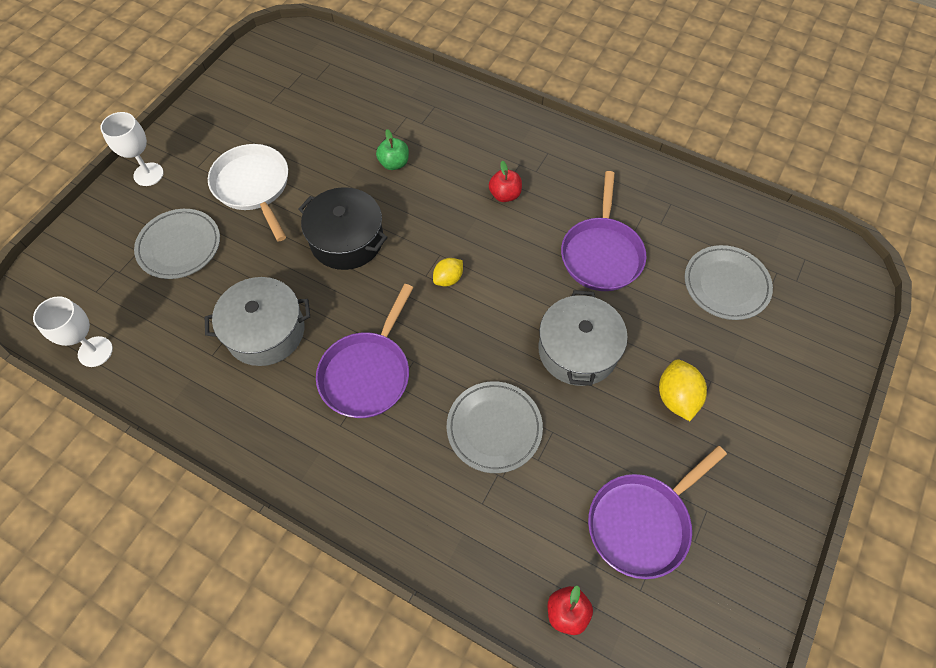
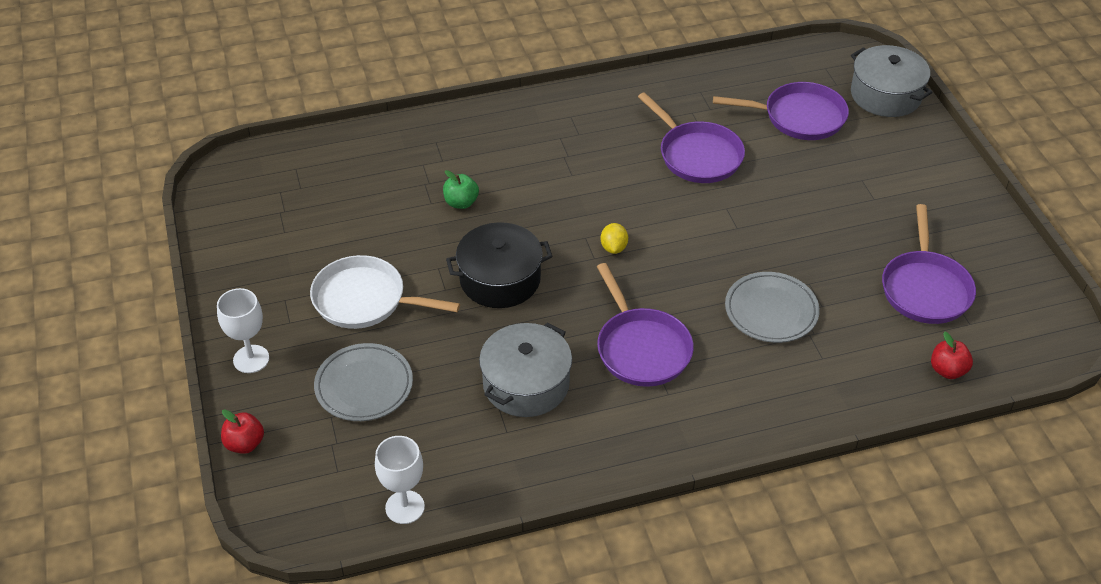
camera: 45 degrees left, 15 degrees down
red apple [489,161,522,202] -> red apple moved to [221,409,264,454]
grey pot [538,290,628,386] -> grey pot moved to [851,45,933,117]
yellow lemon [659,360,707,421] -> none
grey plate [684,245,773,320] -> purple pan [713,82,849,140]

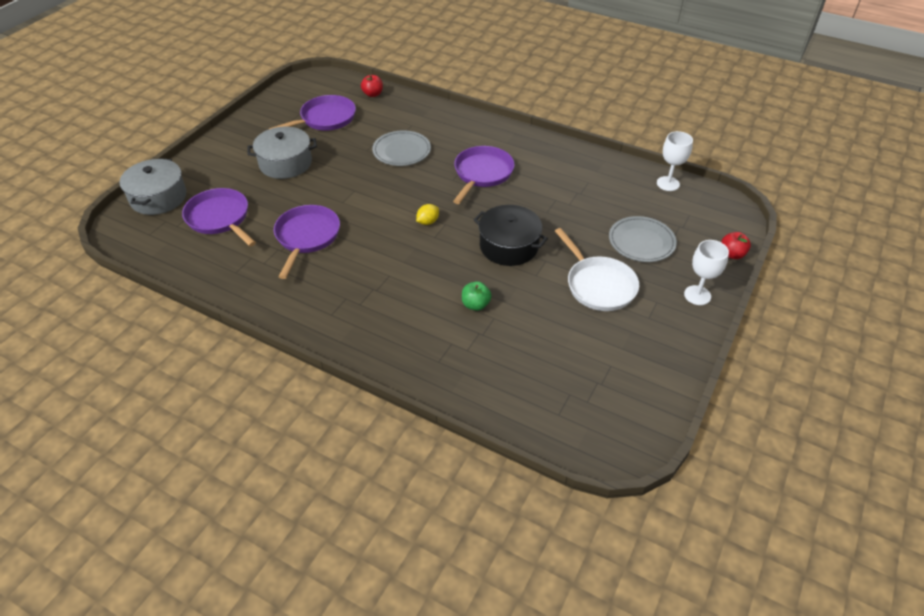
camera: 135 degrees left, 0 degrees up
grey pot [479,322,572,417] -> grey pot moved to [247,126,317,179]

